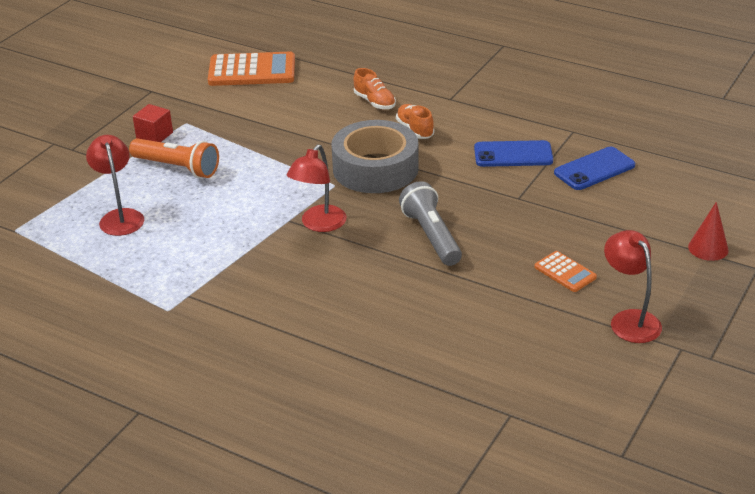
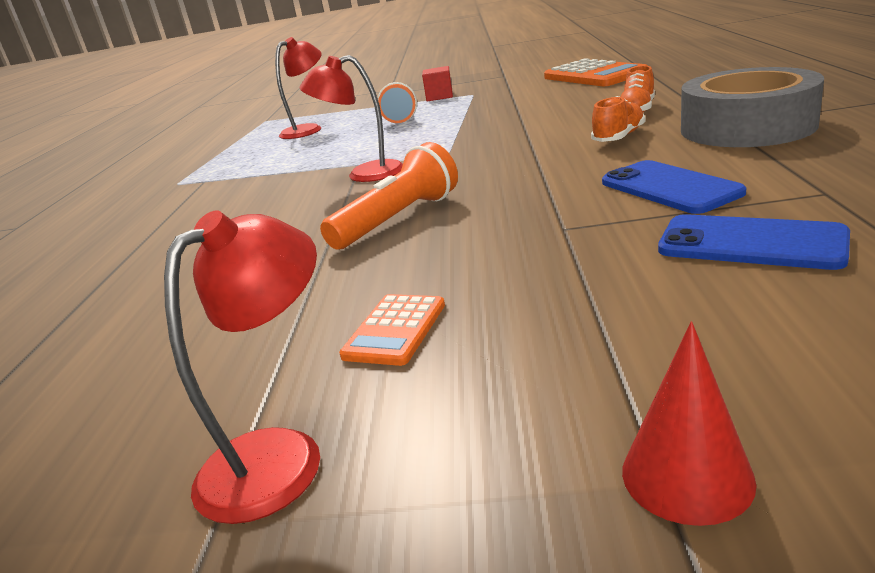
camera: 65 degrees right, 10 degrees down
grey tape [332,120,419,193] -> grey tape moved to [681,67,824,147]
grey flashlight [399,181,462,266] -> orange flashlight [320,142,458,249]

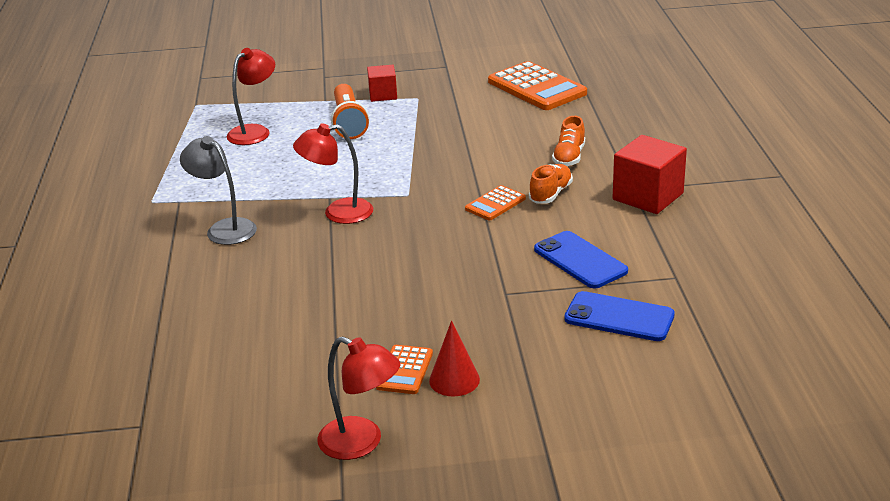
camera: 10 degrees left, 5 degrees up
red lamp [164,210,320,524] -> red lamp turned 90 degrees clockwise [317,336,401,460]
orange flashlight [320,142,458,249] -> none
red cone [622,322,756,526] -> red cone moved to [429,320,480,396]
grey tape [681,67,824,147] -> red cube [613,135,687,214]
none -> grey lamp [180,136,257,245]
none -> orange calculator [465,185,526,220]

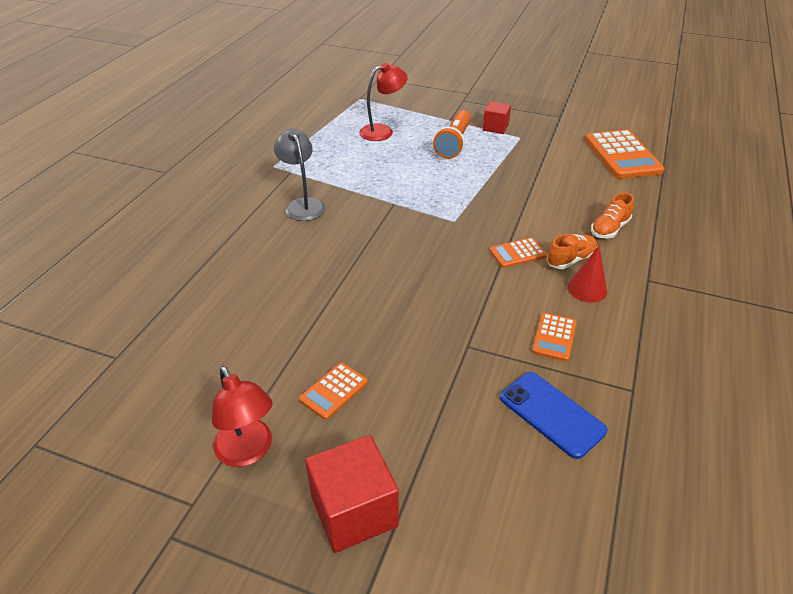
camera: 25 degrees right, 10 degrees up
red lamp [293,123,373,224] -> none
red cone [429,320,480,396] -> red cone moved to [568,245,607,303]
blue phone [534,231,628,288] -> orange calculator [532,313,576,361]
red cube [613,135,687,214] -> red cube moved to [305,435,399,553]

